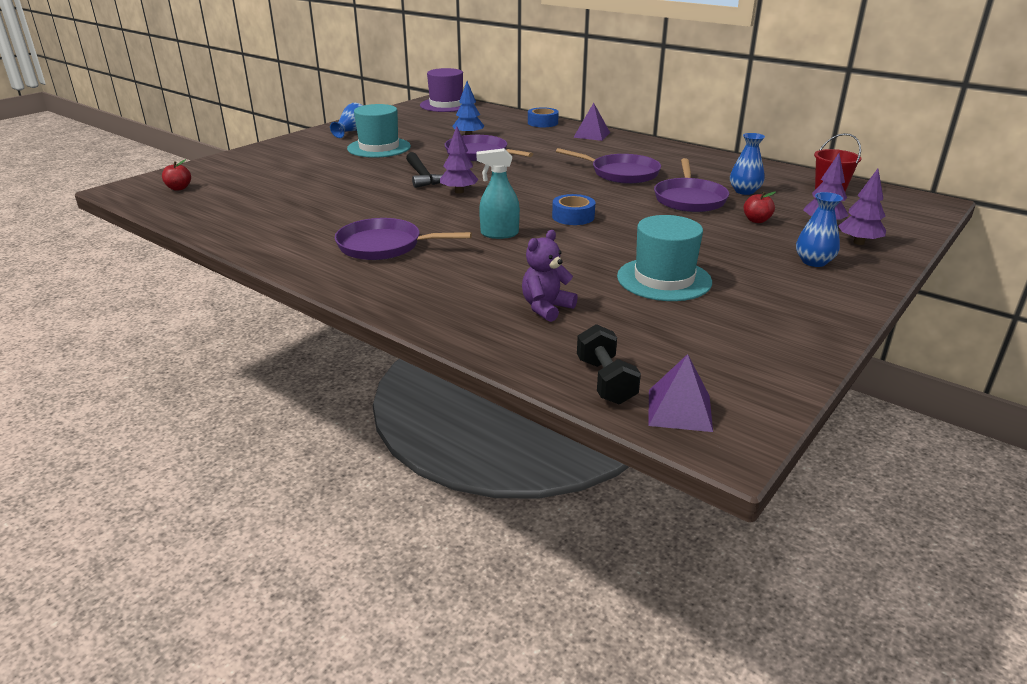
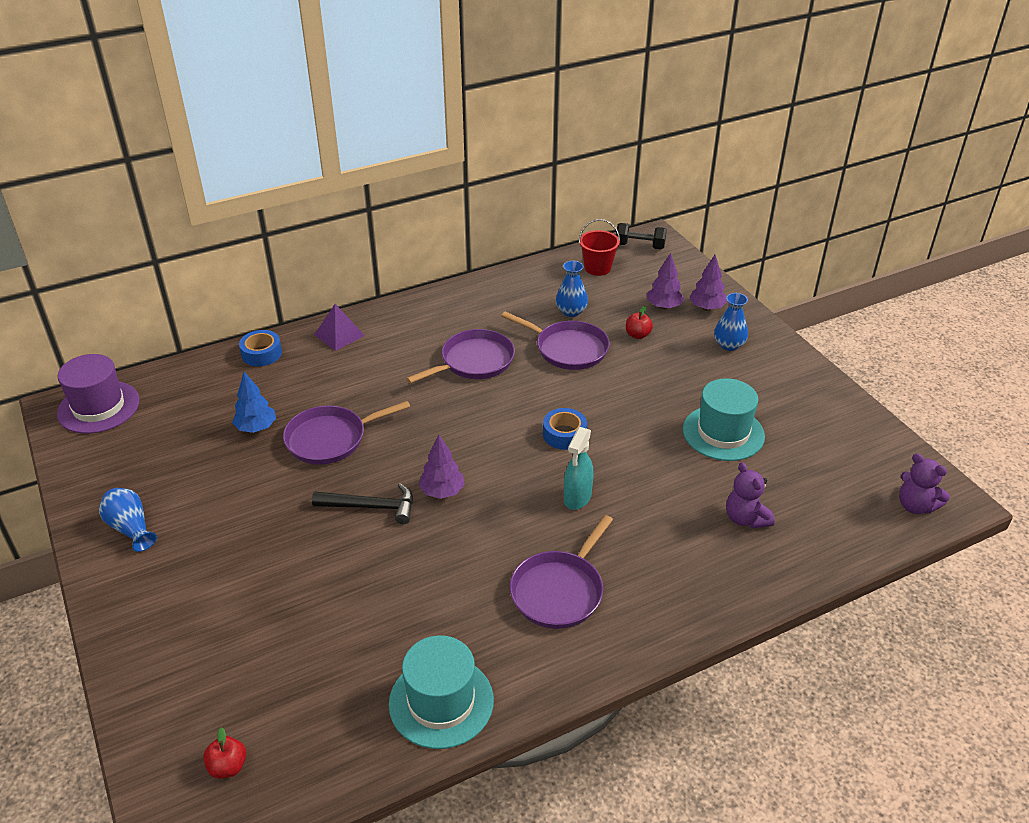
camera: 65 degrees left, 10 degrees up
turquoise hat [347,104,411,158] -> turquoise hat moved to [389,636,494,749]
black dumbbell [577,324,641,404] -> black dumbbell moved to [616,223,667,249]
purple pyramid [648,354,713,432] -> purple teddy bear [899,453,950,514]

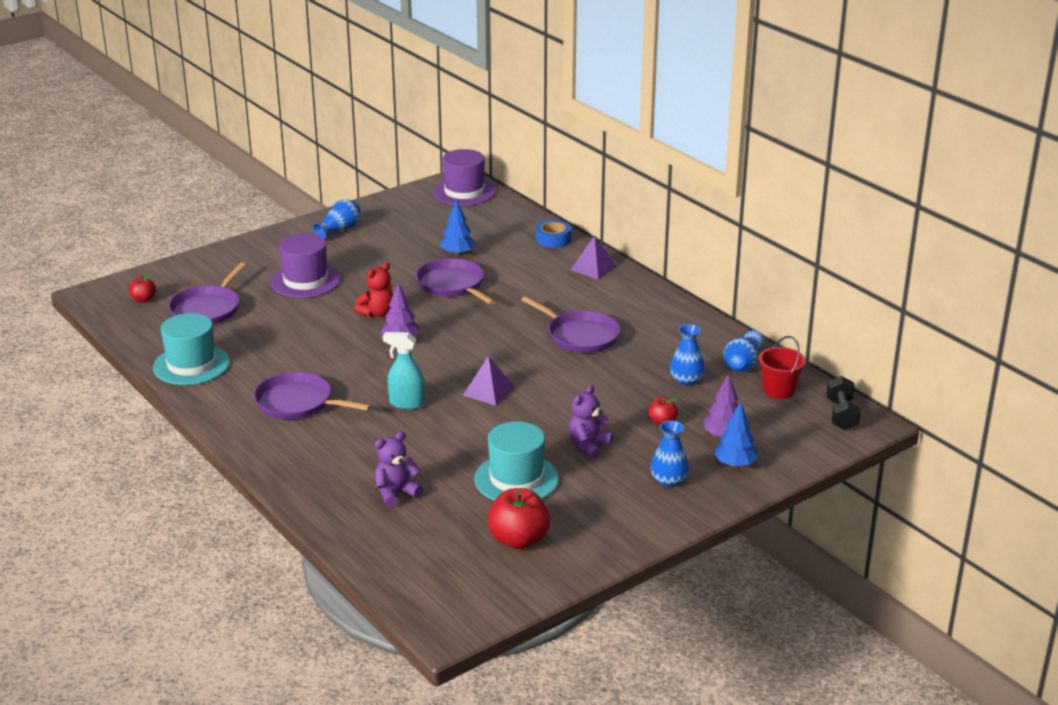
camera: 80 degrees right, 10 degrees down
black hammer [312,483,413,524] -> red teddy bear [355,262,393,317]
purple pan [501,311,610,370] -> purple pan moved to [168,262,247,324]
blue tape [543,408,587,450] -> purple pyramid [463,356,515,406]
purple tree [689,255,727,311] -> blue tree [714,402,758,468]
purple teddy bear [899,453,950,514] -> purple teddy bear moved to [568,385,613,459]
none -> purple hat [271,233,341,298]
none -> red apple [487,488,550,549]
none -> blue vase [723,331,763,372]

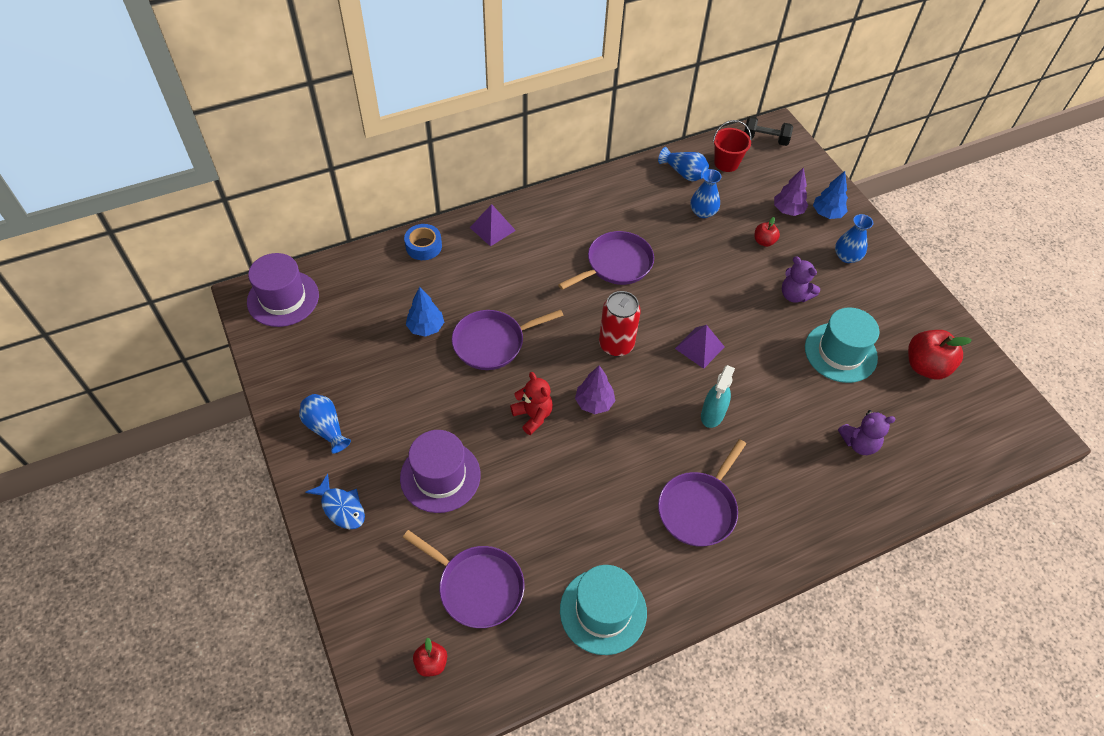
camera: 80 degrees left, 25 degrees up
purple teddy bear [374,431,423,508] -> purple teddy bear turned 75 degrees counterclockwise [838,410,896,455]
none -> blue fish [305,473,365,529]
none -> red can [599,291,641,357]

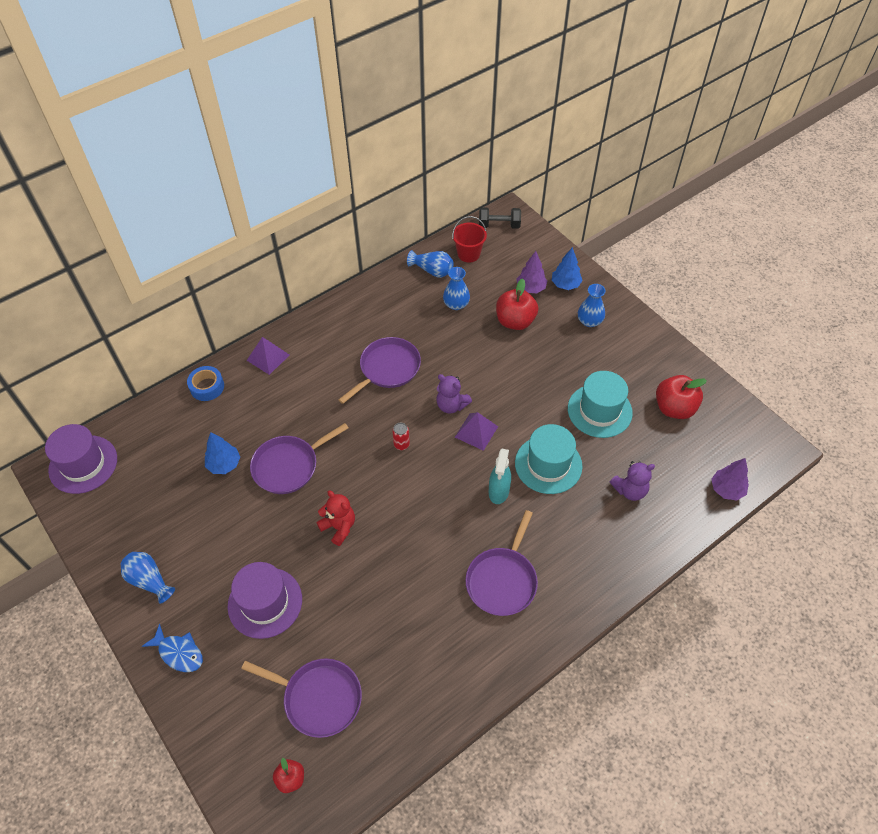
camera: 10 degrees left, 0 degrees up
turquoise hat [560,565,647,655] -> turquoise hat moved to [515,424,583,494]
purple tree [575,365,615,414] -> purple tree moved to [711,458,749,501]
red can [599,291,641,357] -> red can [392,423,410,450], size x0.49
red apple [755,217,780,247] -> red apple [496,278,538,330], size x1.87
purple teddy bear [782,256,820,303] -> purple teddy bear moved to [436,374,472,414]

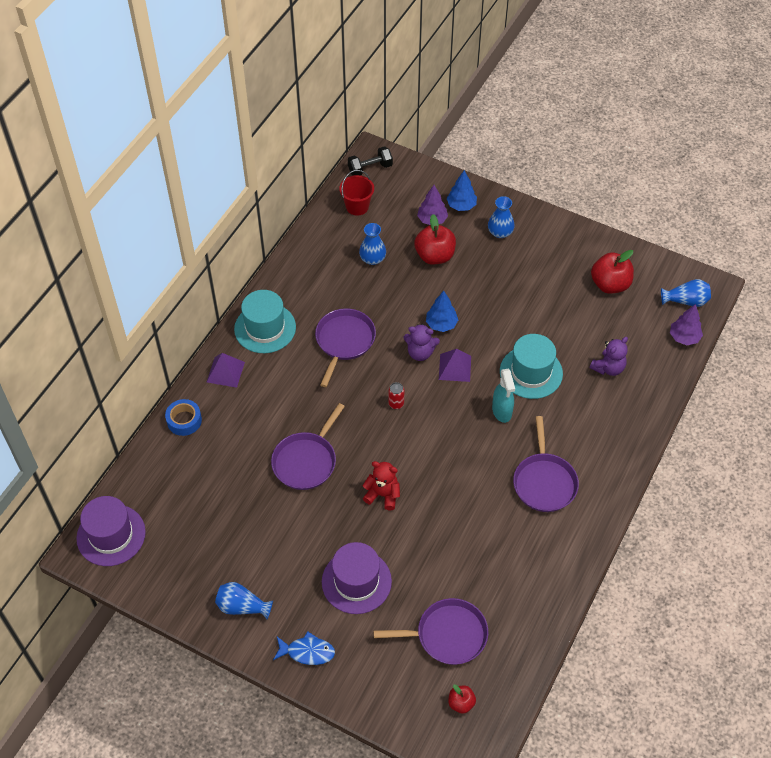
camera: 25 degrees left, 0 degrees up
blue tree [205,432,240,474] -> blue tree moved to [426,291,458,332]
blue vase [407,250,454,278] -> blue vase moved to [661,279,711,307]
turquoise hat [568,371,633,438] -> turquoise hat moved to [234,290,296,353]

